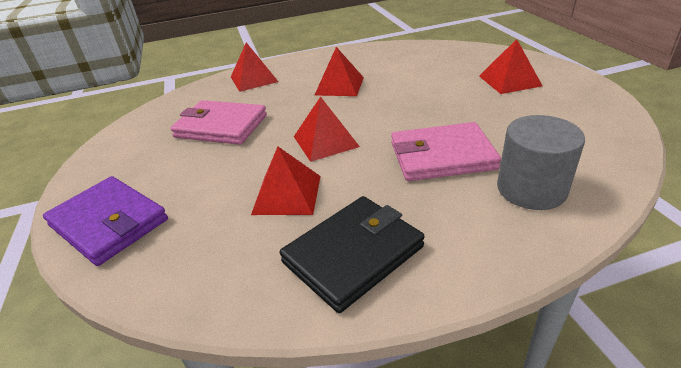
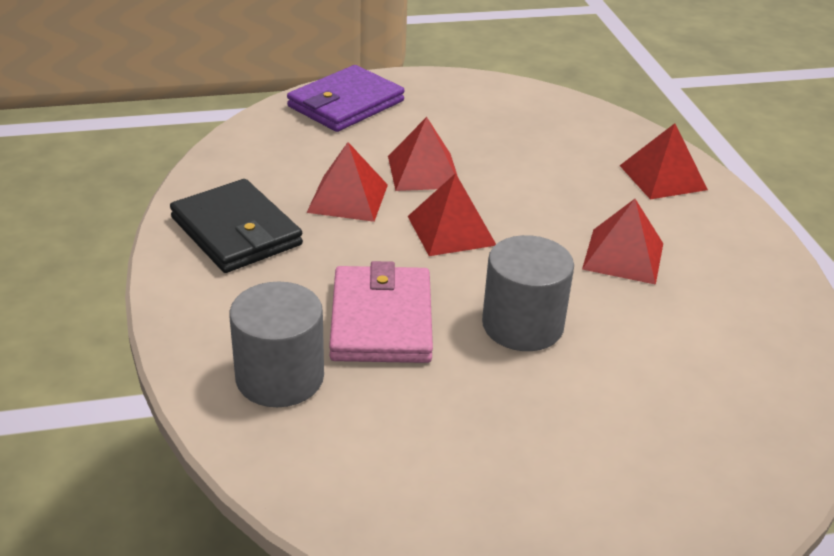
camera: 90 degrees right, 0 degrees up
pink wallet [170,100,267,145] -> none
red pyramid [479,39,542,94] -> red pyramid moved to [388,117,457,191]
none -> grey cylinder [482,235,574,351]

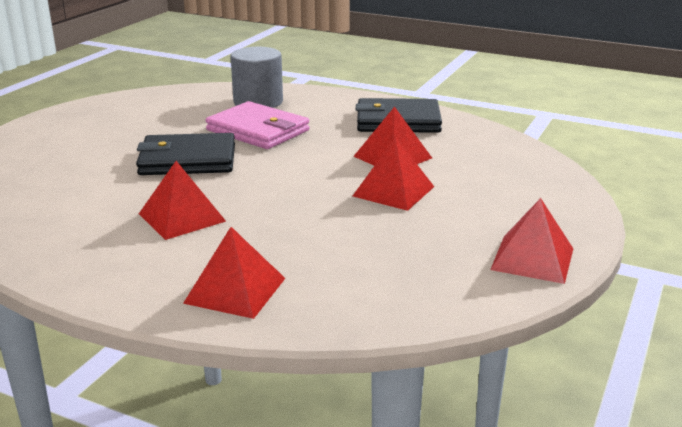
camera: 130 degrees right, 10 degrees down
purple wallet [287,65,405,132] -> none
red pyramid [408,173,496,256] -> red pyramid moved to [490,198,573,284]
grey cylinder [482,235,574,351] -> black wallet [136,133,235,175]

